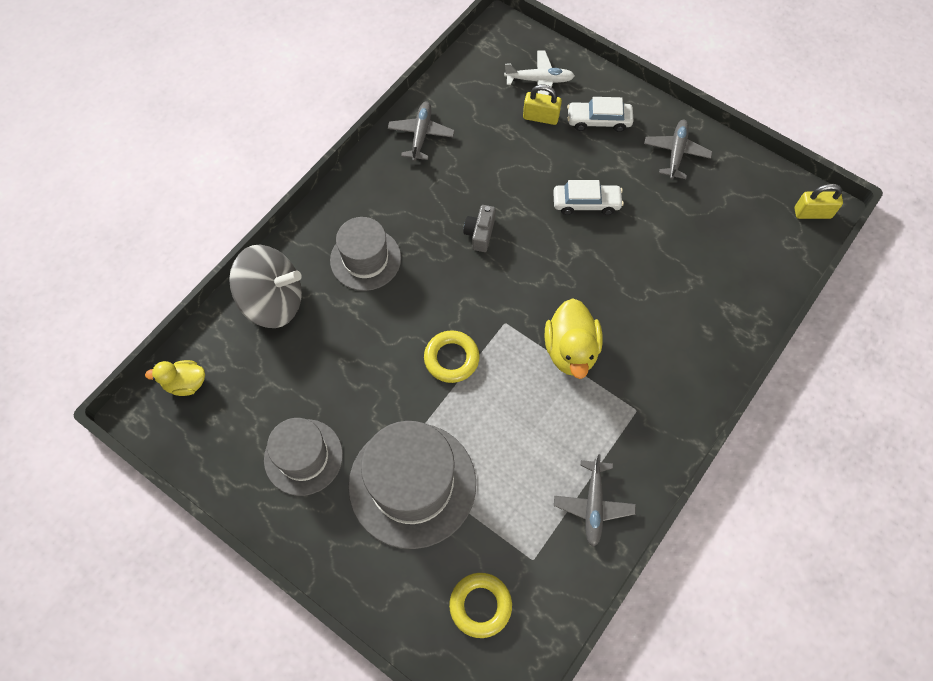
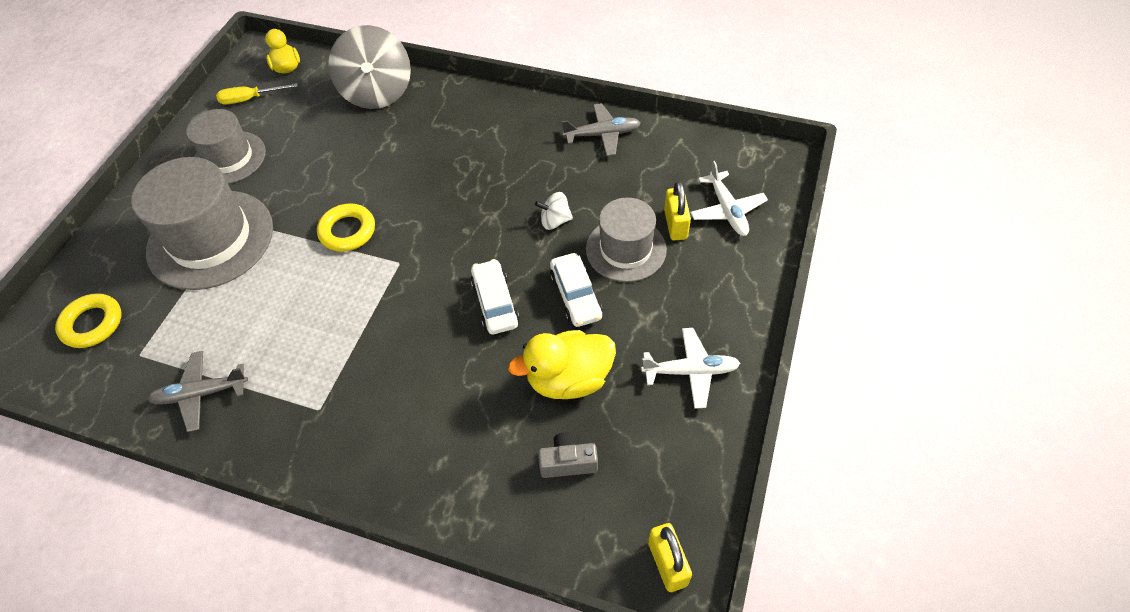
camera: 75 degrees right, 10 degrees down
grey hat [330,217,401,291] -> grey hat moved to [586,198,667,282]
grey camera [463,205,496,252] -> grey camera moved to [538,432,598,478]
yellow duck [545,298,603,379] -> yellow duck moved to [508,330,616,399]
white car [567,97,633,132] -> white car moved to [470,259,519,334]
grey plane [644,120,713,180] -> white plane [641,328,740,409]
none -> yellow screwdriver [216,83,298,105]
none -> white spinning top [535,192,573,230]

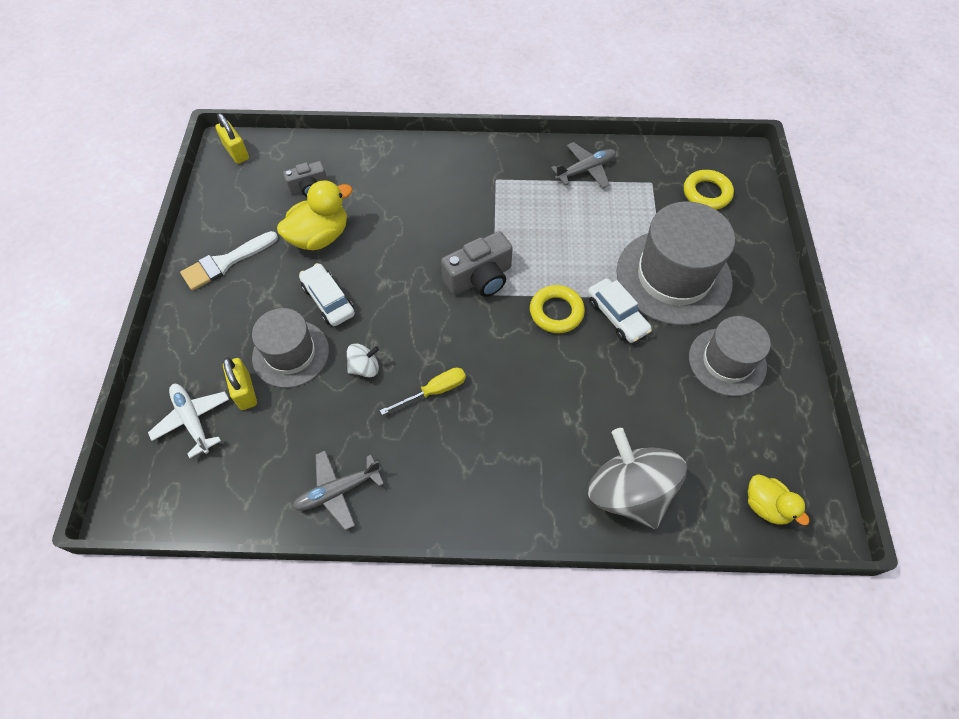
camera: 160 degrees right, 5 degrees up
yellow screwdriver [216,83,298,105] -> yellow screwdriver moved to [380,368,466,415]
white car [470,259,519,334] -> white car moved to [587,278,652,343]
white plane [641,328,740,409] -> white brush [180,231,278,291]
none -> grey camera [441,231,513,297]

